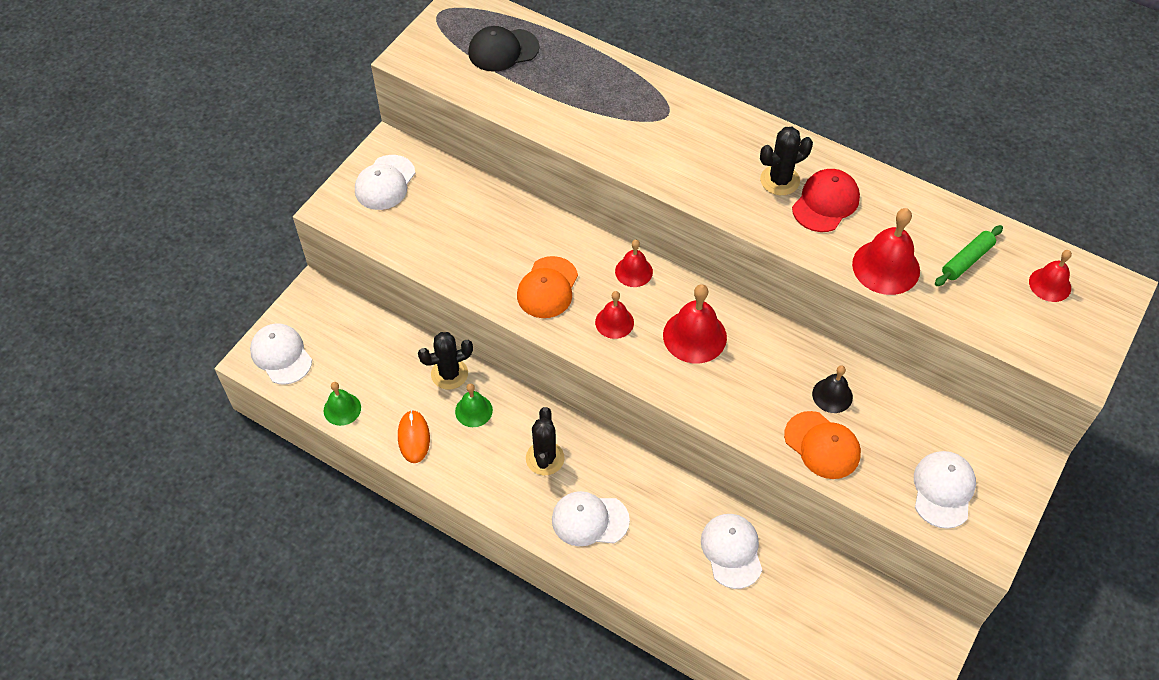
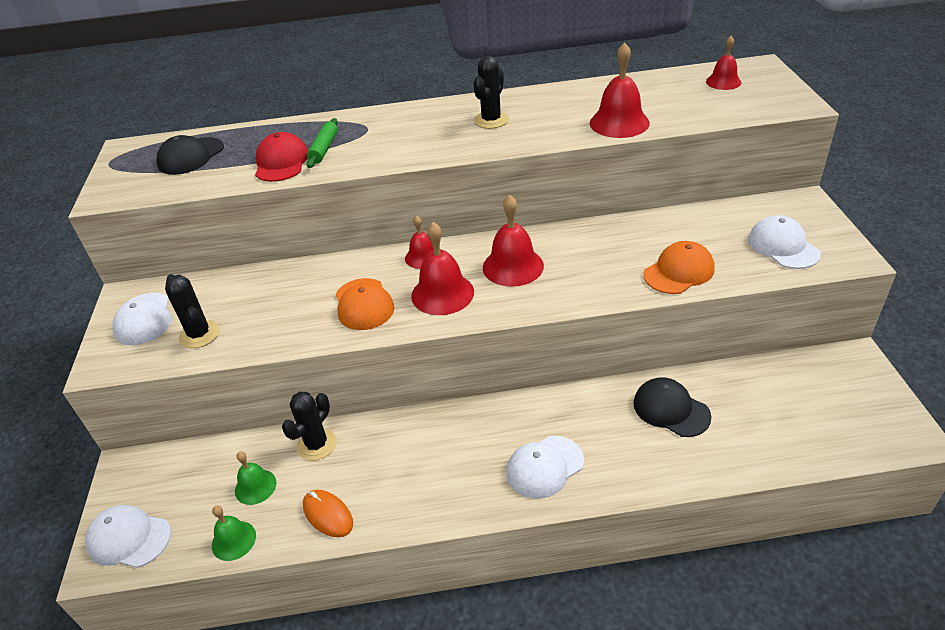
camera: 35 degrees left, 15 degrees down
green bell [455,383,493,427] -> green bell moved to [235,451,276,505]
black cactus [526,407,565,475] -> black cactus moved to [165,274,219,348]
red bell [595,291,634,339] -> red bell [411,222,474,315], size x1.63
white cap [701,514,762,589] -> black cap [633,377,712,437]
orange cap [784,411,861,479] -> orange cap turned 45 degrees counterclockwise [643,241,715,294]
red cap [792,169,860,232] -> red cap moved to [255,132,308,182]
black bell [812,365,853,413] -> none
green rolling pin [935,225,1003,286] -> green rolling pin moved to [307,118,338,168]

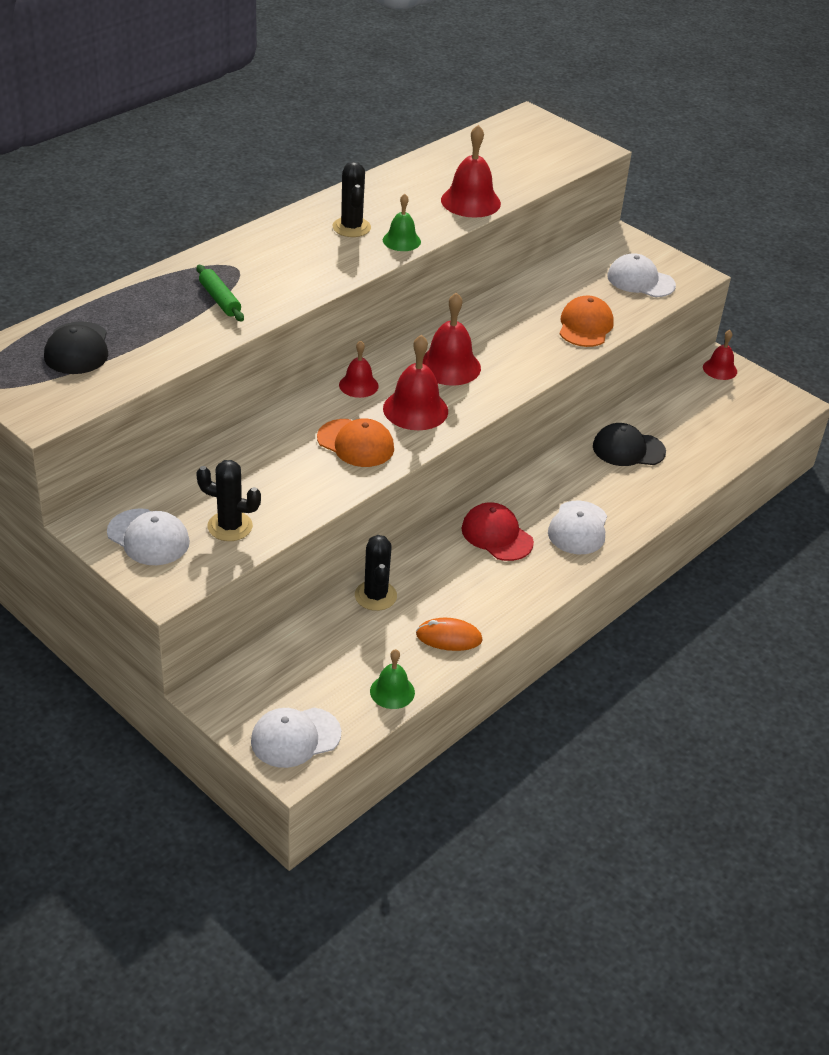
camera: 45 degrees left, 0 degrees up
green bell [235,451,276,505] -> green bell moved to [383,194,421,251]
red cap [255,132,308,182] -> red cap moved to [462,502,534,561]
red bell [706,36,741,90] -> red bell moved to [703,330,737,380]

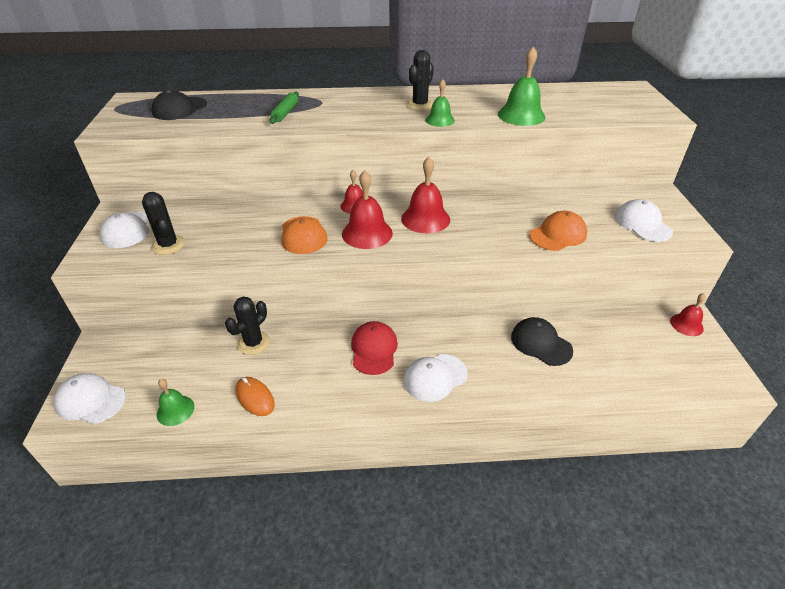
camera: 45 degrees right, 0 degrees up
red bell [441,125,501,218] -> green bell [498,46,545,126]

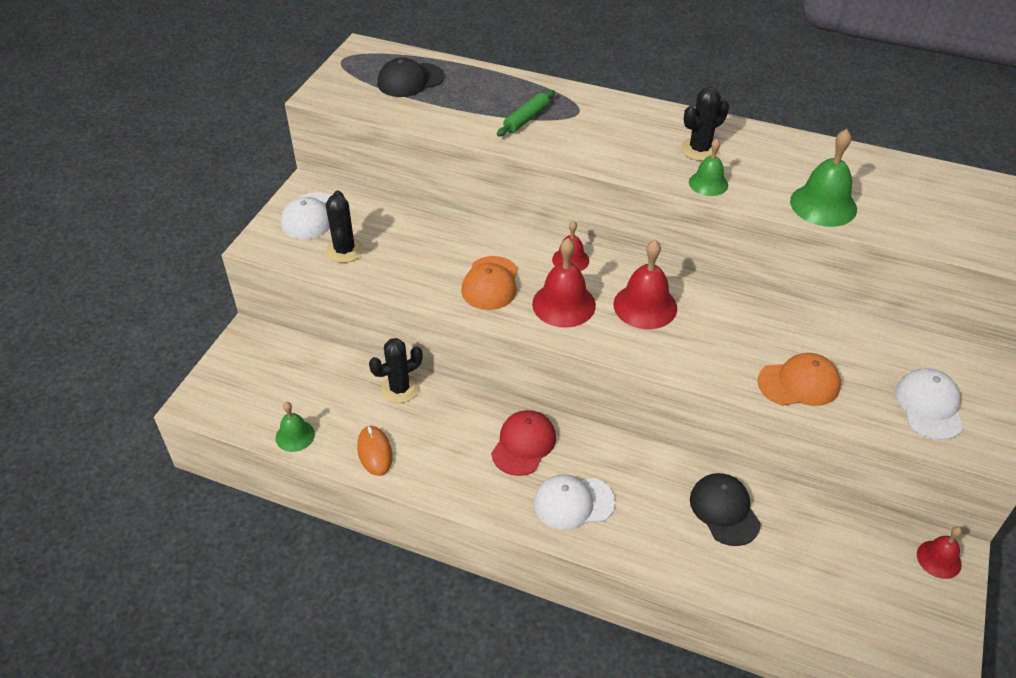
camera: 25 degrees right, 5 degrees up
white cap [54,373,126,424] -> none

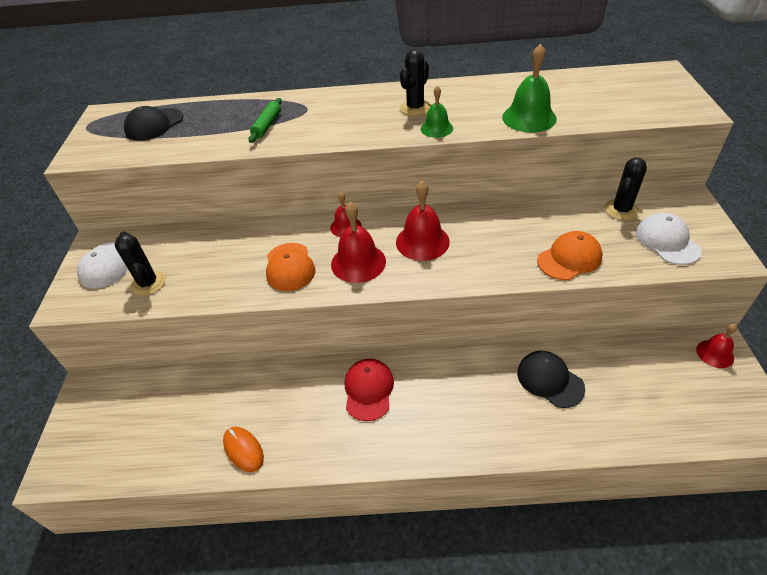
camera: 20 degrees left, 0 degrees up
green bell [276,402,315,452] -> none
black cactus [369,338,423,403] -> black cactus moved to [605,158,647,220]
white cap [534,475,615,530] -> none

